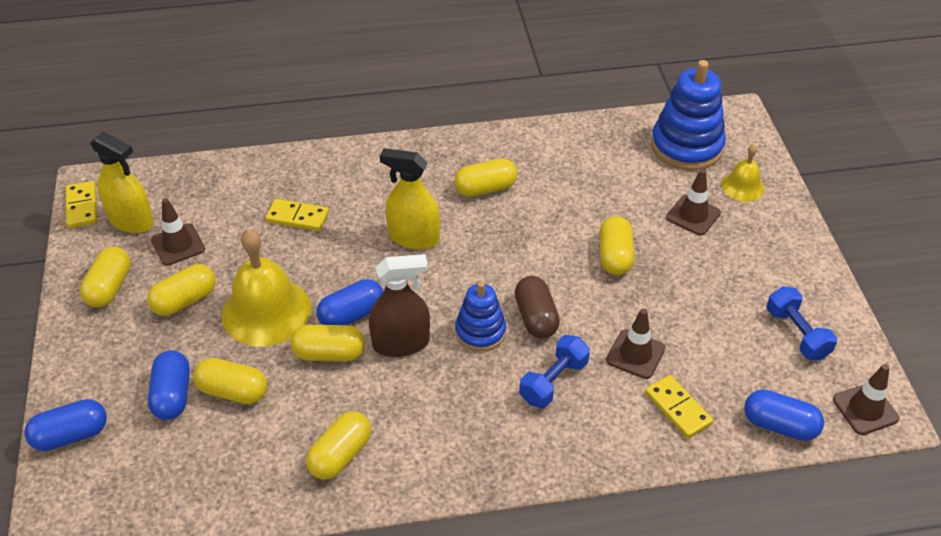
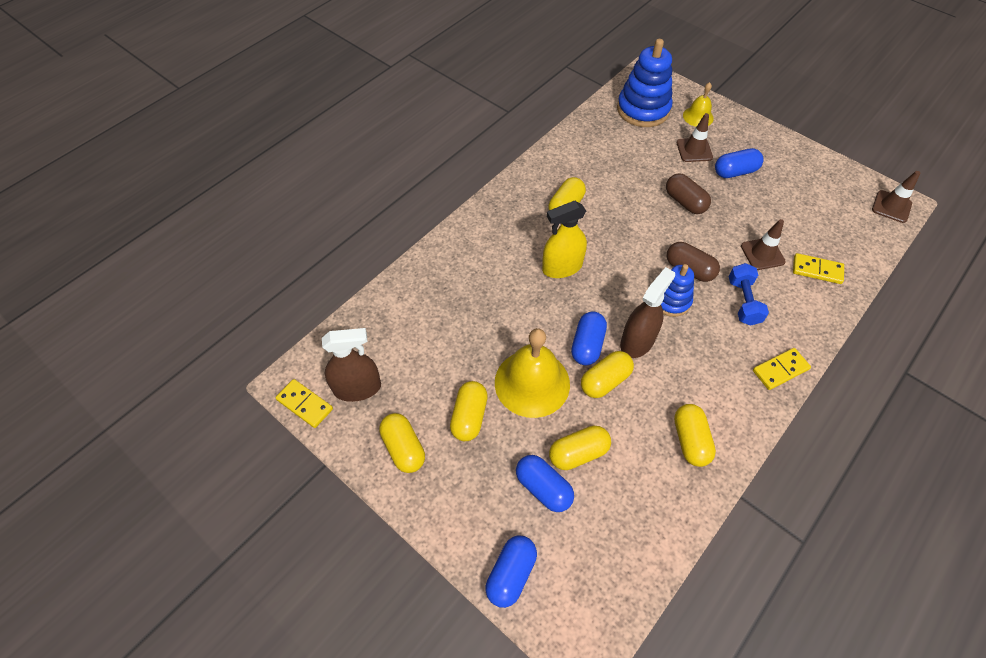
camera: 40 degrees left, 10 degrees up
yellow spray bottle [90,131,154,233] -> brown spray bottle [322,328,381,402]
brown traffic cone [151,198,205,266] -> none
yellow domino [266,199,329,231] -> yellow domino moved to [753,348,811,390]
yellow capsule [599,216,634,275] -> brown capsule [666,173,711,214]
blue capsule [744,389,824,441] -> blue capsule moved to [715,148,764,178]
blue dumbbell [767,286,837,360] -> none

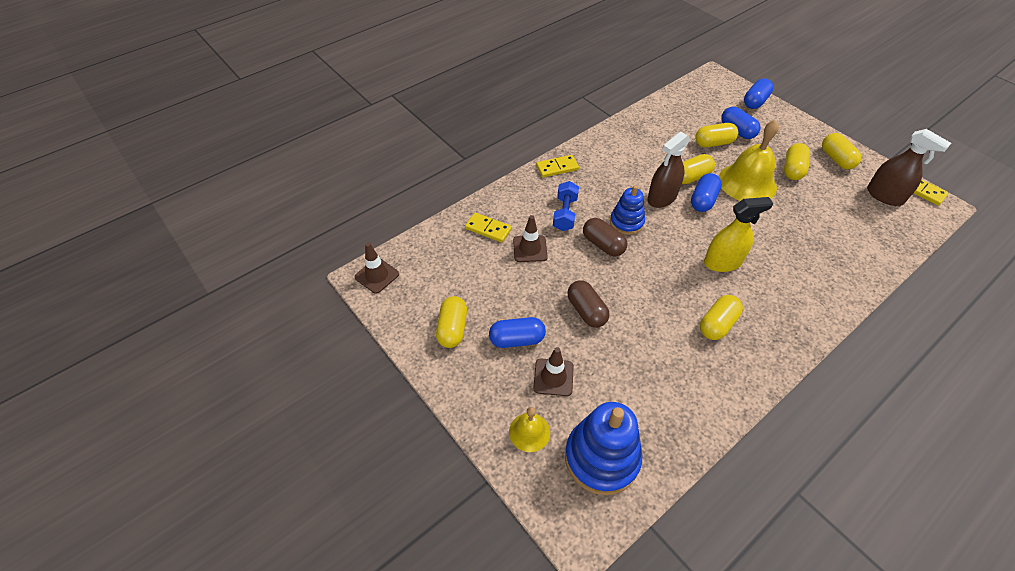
camera: 170 degrees left, 5 degrees down
brown spray bottle [322,328,381,402] -> brown spray bottle turned 135 degrees counterclockwise [867,129,951,206]
yellow capsule [674,404,716,467] -> yellow capsule moved to [436,296,467,348]

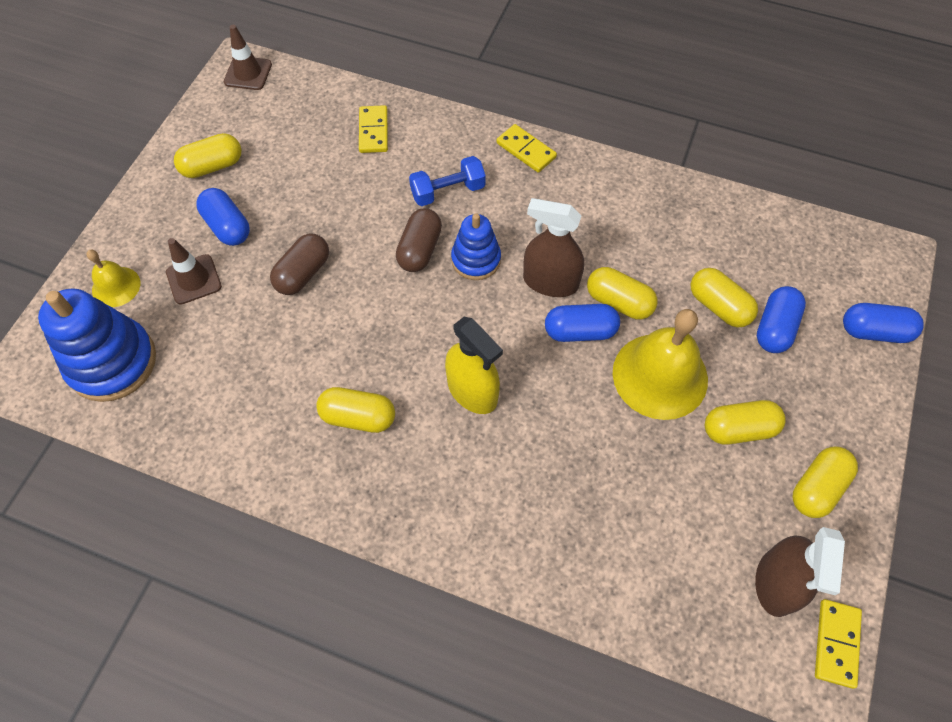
camera: 60 degrees right, 10 degrees up
brown traffic cone [513,215,548,262] -> none

